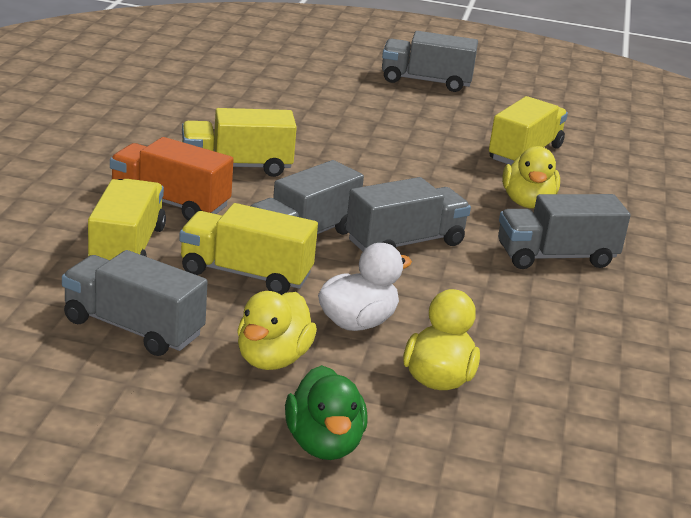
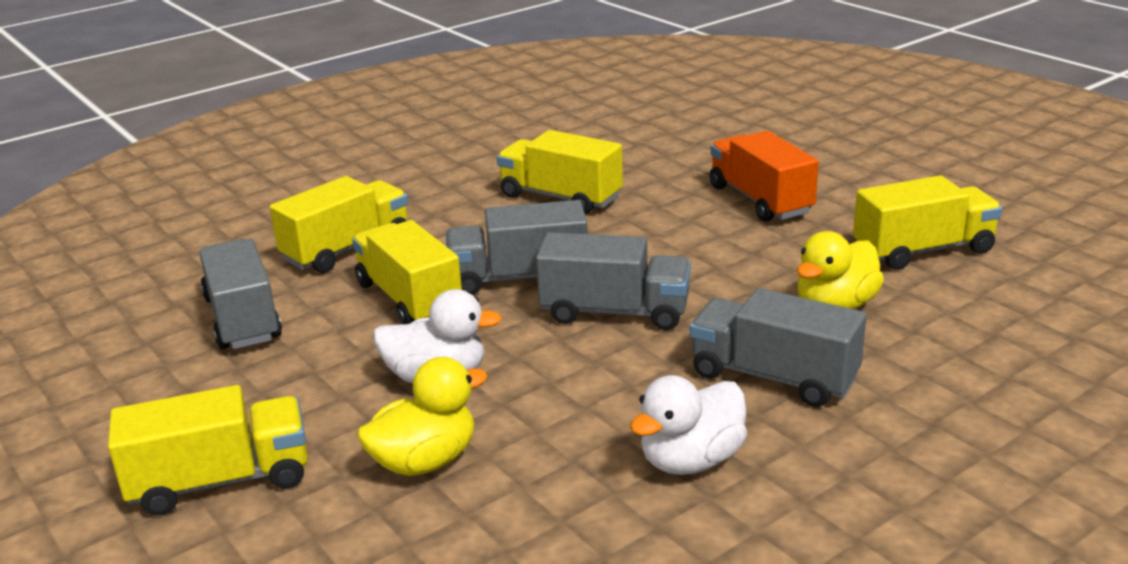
camera: 45 degrees right, 0 degrees up
orange truck [110,137,234,221] -> orange truck moved to [710,131,819,222]
yellow duck [237,291,317,370] -> none
green duck [285,365,368,460] -> yellow truck [108,385,308,515]
grey truck [382,31,478,92] -> none
none -> white duck [630,375,747,475]

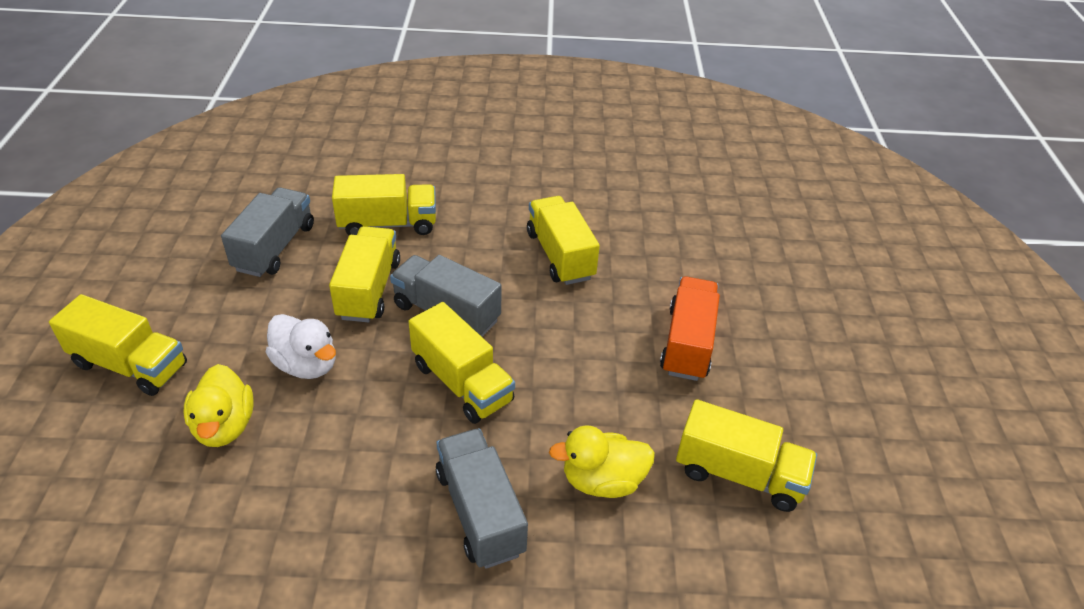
camera: 35 degrees right, 15 degrees up
yellow duck [357,357,488,476] -> yellow duck turned 75 degrees clockwise [183,364,254,447]
grey truck [536,232,691,330] -> yellow truck [408,302,515,424]
white duck [630,375,747,475] -> none

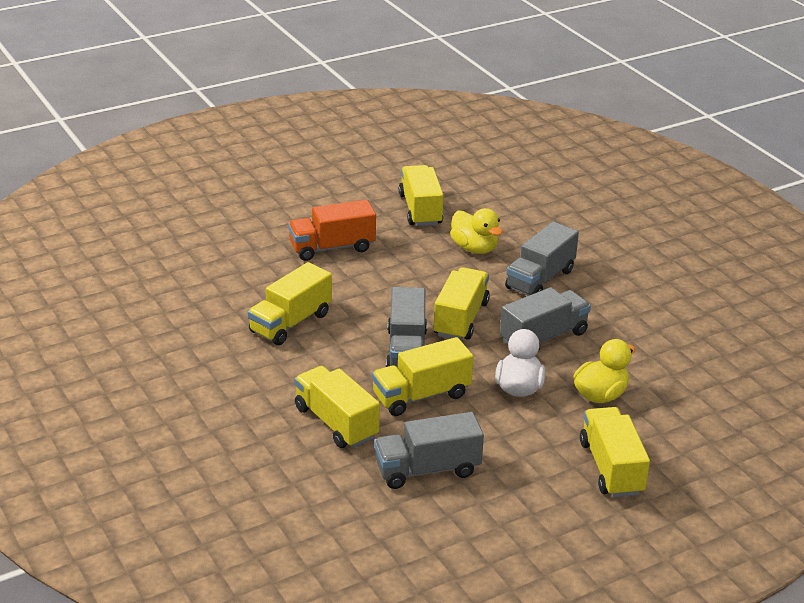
camera: 120 degrees left, 10 degrees down
none -> grey truck [500,287,591,351]

